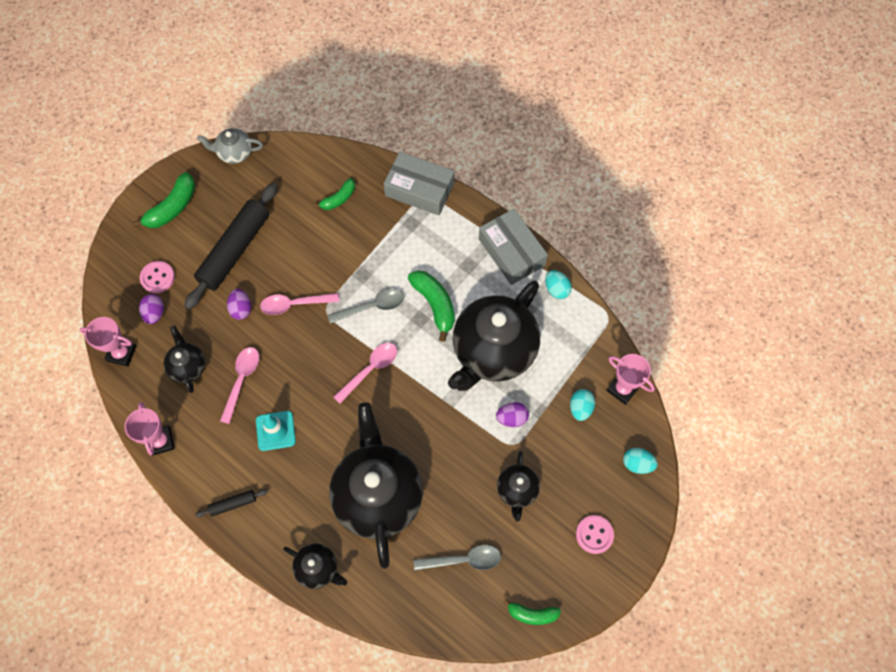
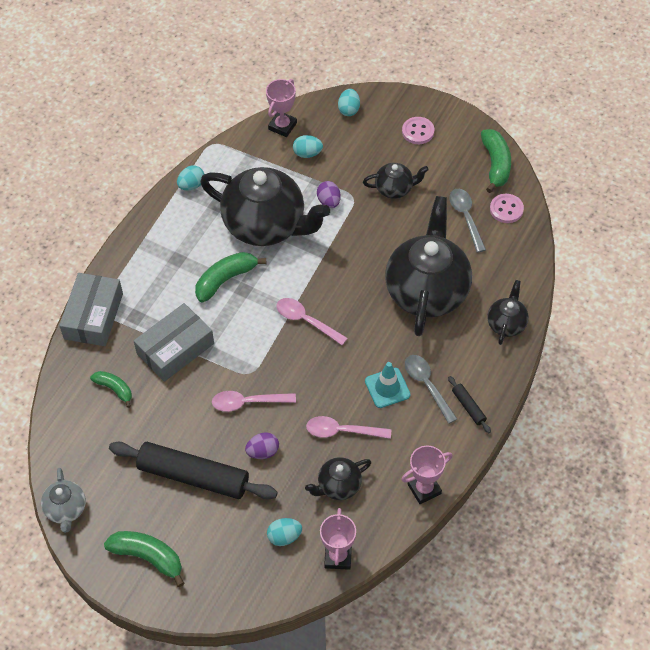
camera: 100 degrees left, 10 degrees down
purple egg [139,294,164,324] -> turquoise egg [267,518,302,546]
pink button [140,261,175,293] -> pink button moved to [490,194,524,223]
pink spoon [260,293,339,315] -> pink spoon turned 105 degrees clockwise [212,391,296,412]
grey spoon [328,289,404,324] -> grey spoon moved to [405,355,457,424]
black teapot [329,403,423,569] -> black teapot turned 120 degrees clockwise [385,196,472,336]
grey box [479,209,548,285] -> grey box moved to [134,303,214,382]
green banana [503,599,561,625] -> green banana [481,129,511,193], size x1.58

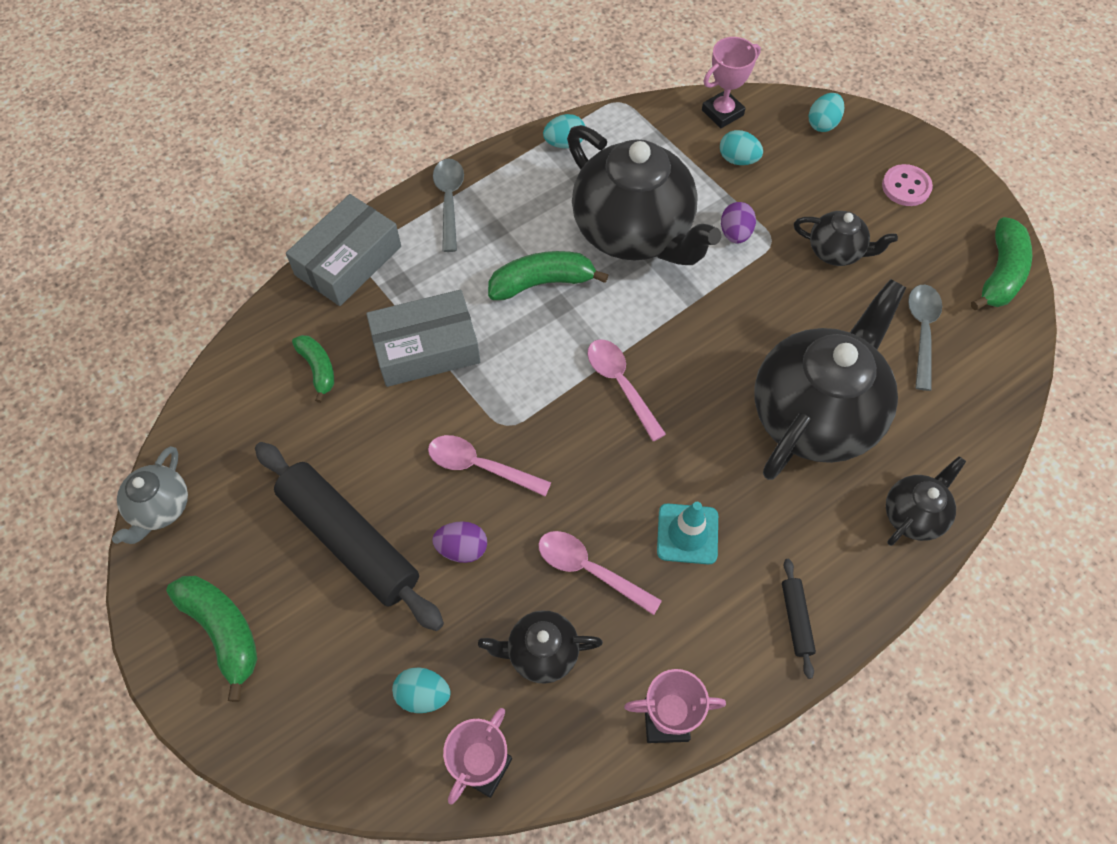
camera: 25 degrees right, 5 degrees up
grey spoon [405,355,457,424] -> grey spoon moved to [433,159,464,252]
pink button [490,194,524,223] -> none

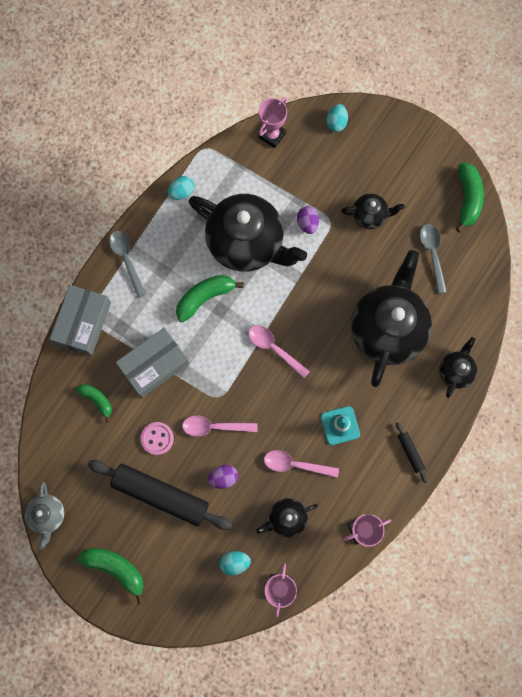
camera: 20 degrees left, 15 degrees up
turquoise egg [720,130,763,165] -> none
pink button [882,164,933,206] -> pink button moved to [141,422,174,455]

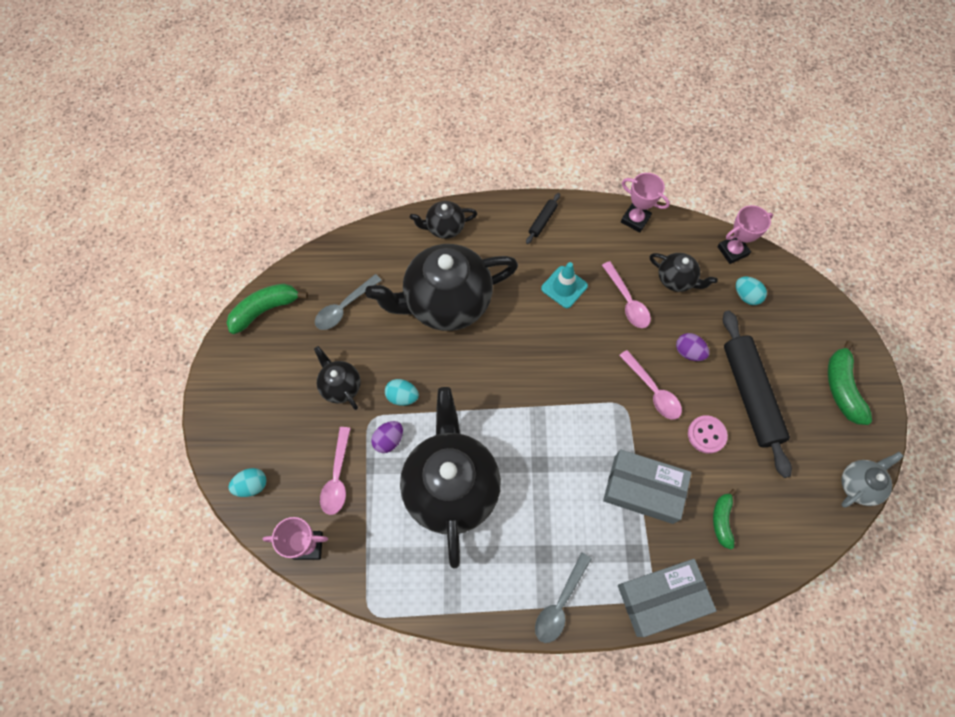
camera: 125 degrees left, 10 degrees down
turquoise egg [168,176,194,200] -> turquoise egg moved to [385,379,419,406]
green banana [176,275,244,322] -> none
pink spoon [249,325,310,378] -> pink spoon moved to [320,427,351,515]

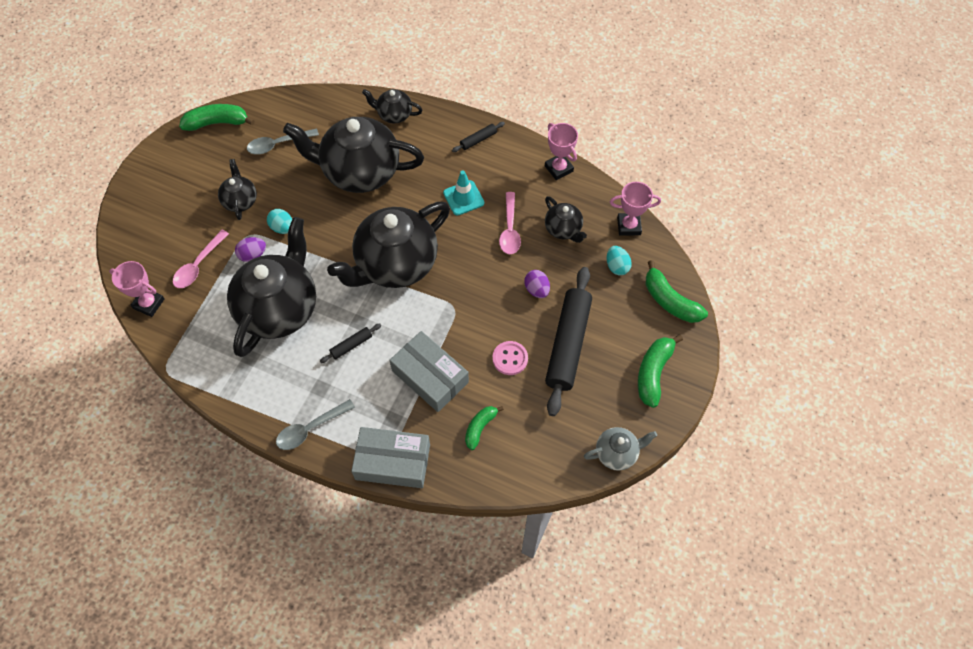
camera: 25 degrees right, 5 degrees down
turquoise egg [228,468,267,497] -> none
pink spoon [619,350,682,419] -> none
none -> black rolling pin [320,324,381,363]
none -> black teapot [327,202,450,288]
none -> green banana [646,260,708,323]

